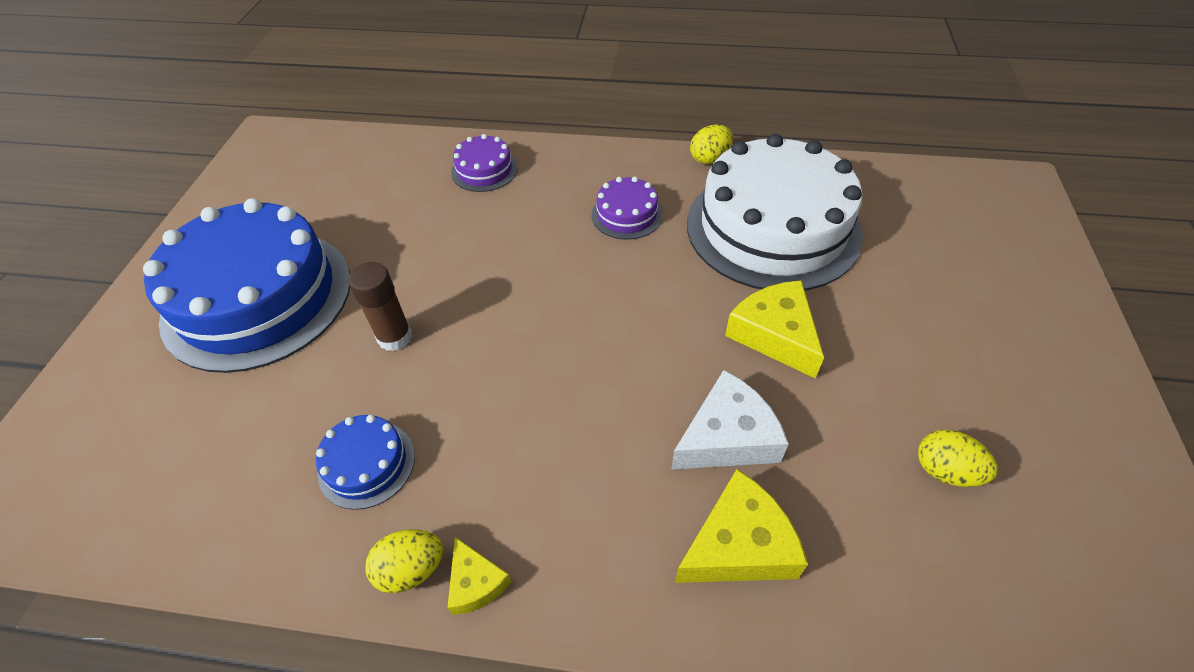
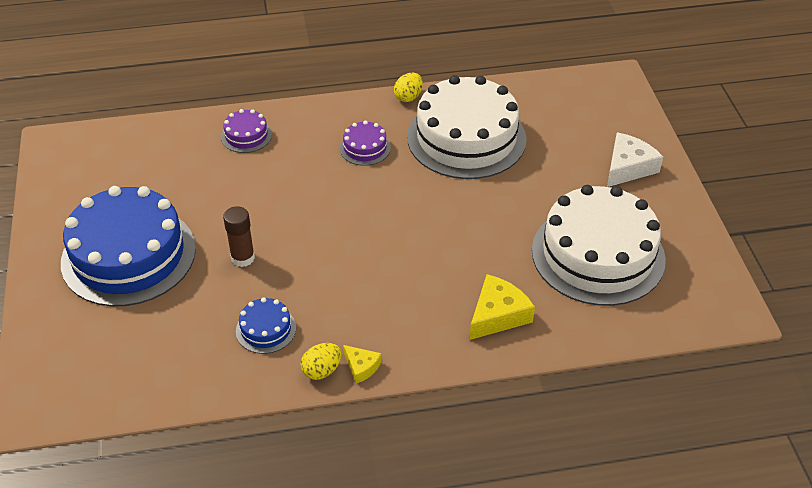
camera: 20 degrees left, 5 degrees down
white cheese [671,370,789,470] -> white cheese moved to [607,132,663,187]
yellow cheese [725,280,824,379] -> none
yellow egg [918,429,998,487] -> white cake [532,185,666,306]

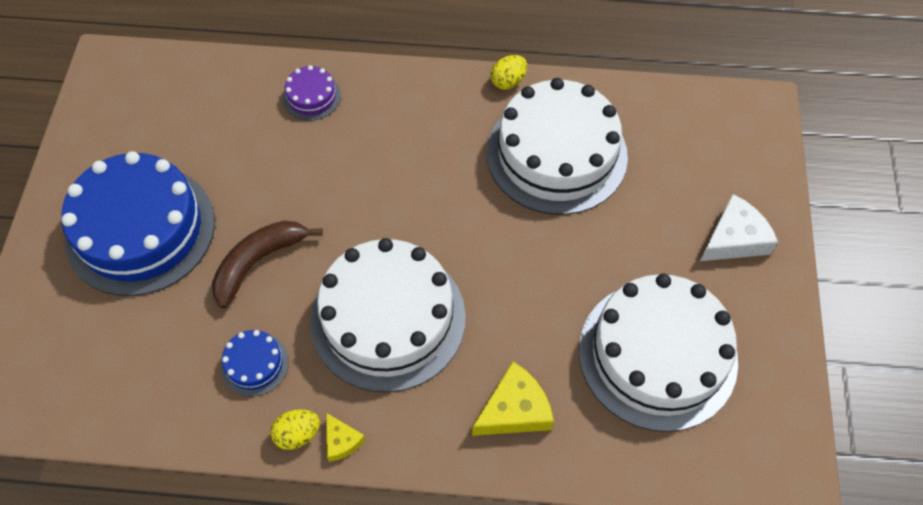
camera: 15 degrees right, 15 degrees up
brown glue stick [223,206,255,267] -> brown banana [212,220,323,308]
purple cake [340,121,391,166] -> none
none -> white cake [310,238,466,392]

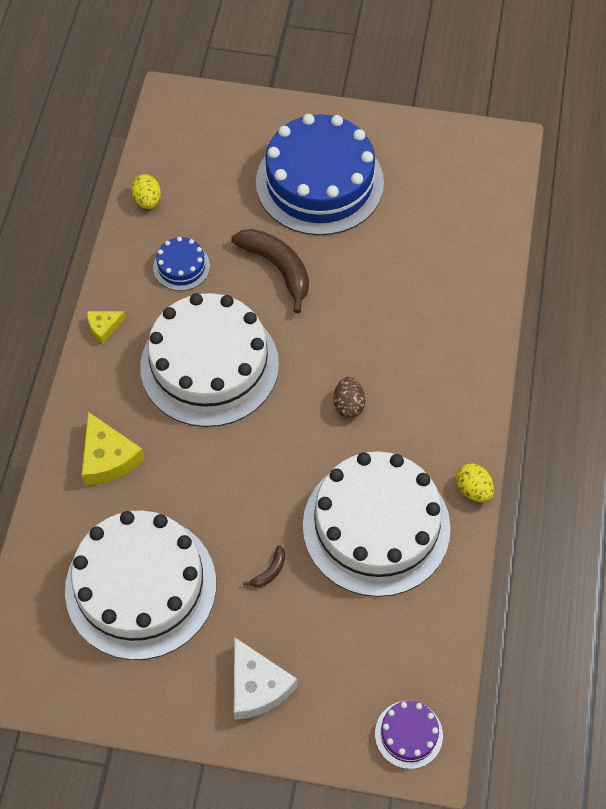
camera: 95 degrees right, 0 degrees up
yellow egg [270,409,320,450] -> yellow egg moved to [131,174,161,209]
purple cake [283,65,341,121] -> purple cake moved to [375,701,443,769]
none -> brown banana [243,545,285,587]
none -> brown egg [333,377,365,418]

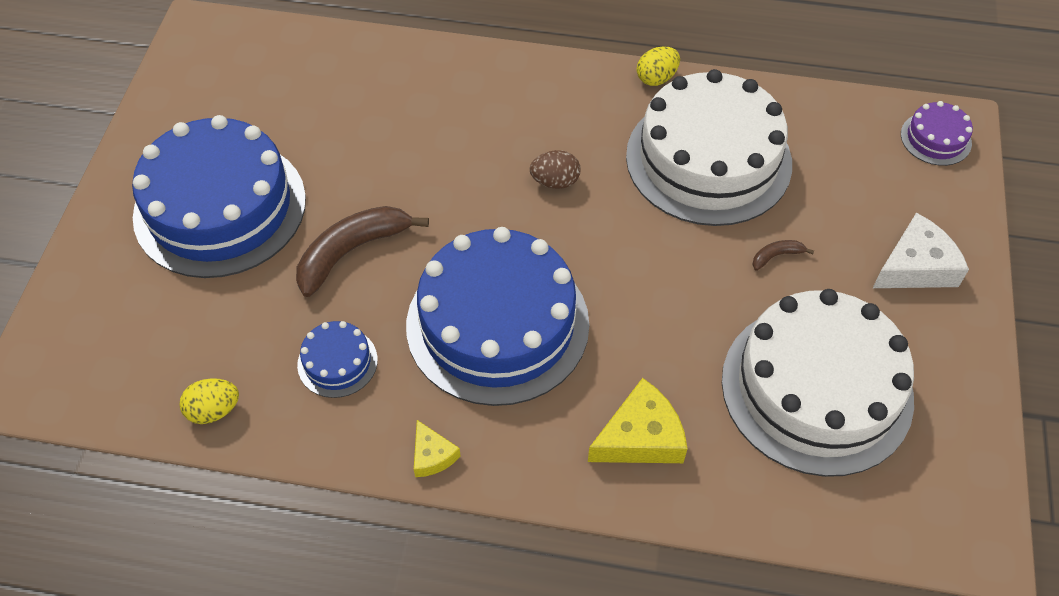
camera: 90 degrees left, 5 degrees down
white cake [140,293,279,427] -> blue cake [406,227,589,406]
brown banana [243,545,285,587] -> brown banana turned 60 degrees counterclockwise [752,240,814,271]

